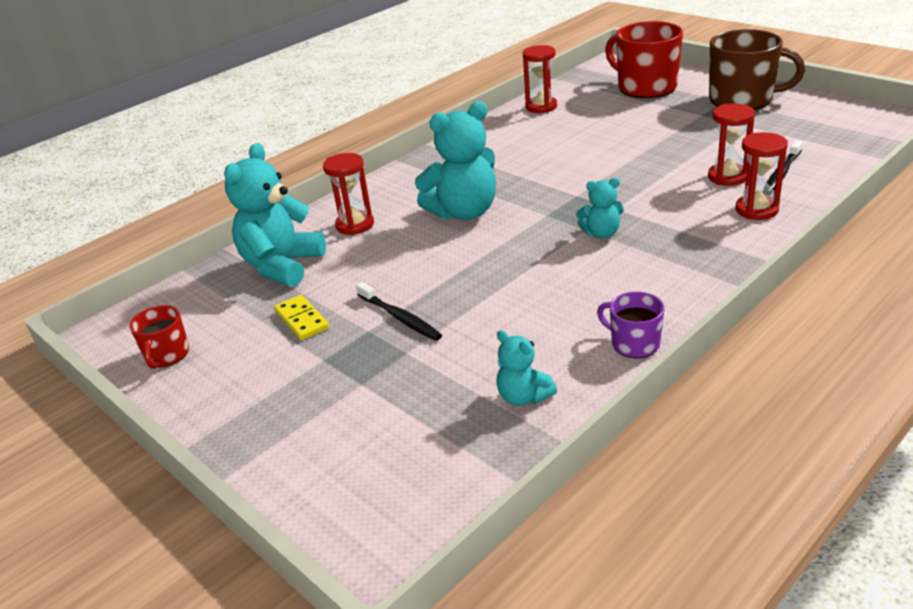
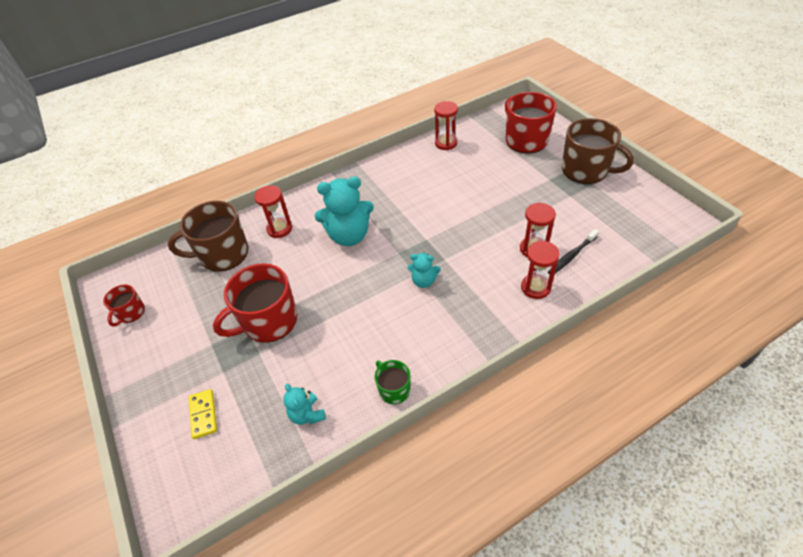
camera: 15 degrees right, 15 degrees up
turquoise teddy bear [224,143,326,287] -> brown mug [168,201,248,272]
yellow domino [274,295,329,340] -> yellow domino moved to [189,389,217,439]
black toothbrush [356,282,442,341] -> red mug [213,263,297,343]
purple mug [597,292,664,358] -> green mug [375,360,410,404]

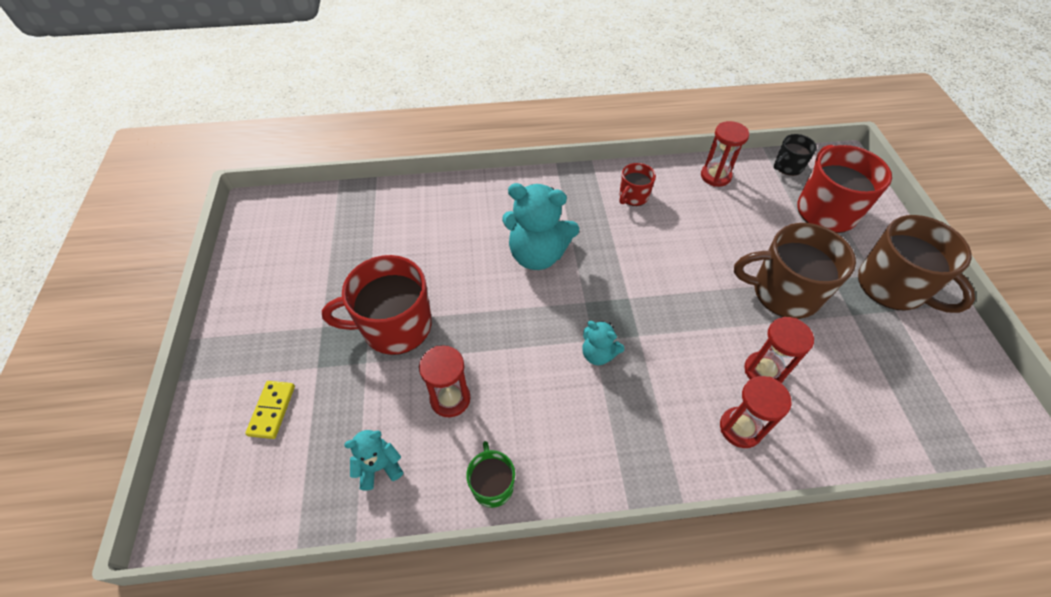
camera: 20 degrees right, 5 degrees up
red mug [103,285,145,327] -> red mug moved to [619,163,656,206]
brown mug [168,201,248,272] -> brown mug moved to [734,223,856,319]
red hourglass [254,185,292,238] -> red hourglass moved to [419,346,471,417]
turquoise teddy bear [283,384,326,425] -> turquoise teddy bear turned 75 degrees clockwise [344,430,403,491]
black toothbrush [548,229,599,275] -> none
none -> black mug [774,134,817,176]

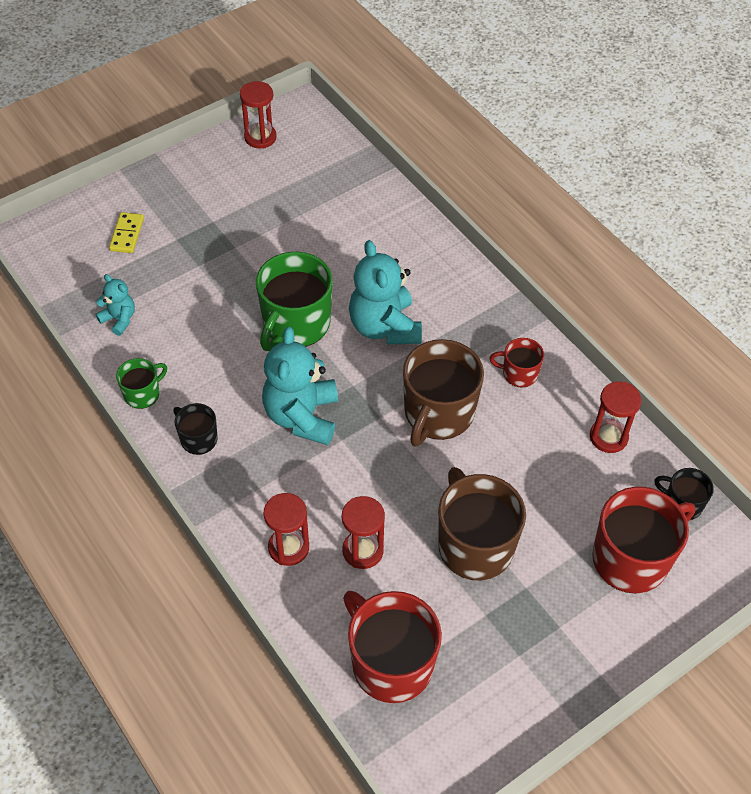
camera: 60 degrees right, 0 degrees up
yellow domino [245,381,295,439] -> yellow domino turned 60 degrees counterclockwise [109,212,144,253]
red mug [322,255,432,355] -> red mug moved to [343,591,442,703]
red hourglass [419,346,471,417] -> red hourglass moved to [240,81,277,149]
turquoise teddy bear [582,321,624,366] -> turquoise teddy bear [262,327,338,445], size x1.93
brown mug [858,215,975,313] -> brown mug moved to [403,339,484,446]
none -> black mug [173,403,217,455]
none -> green mug [256,252,333,351]

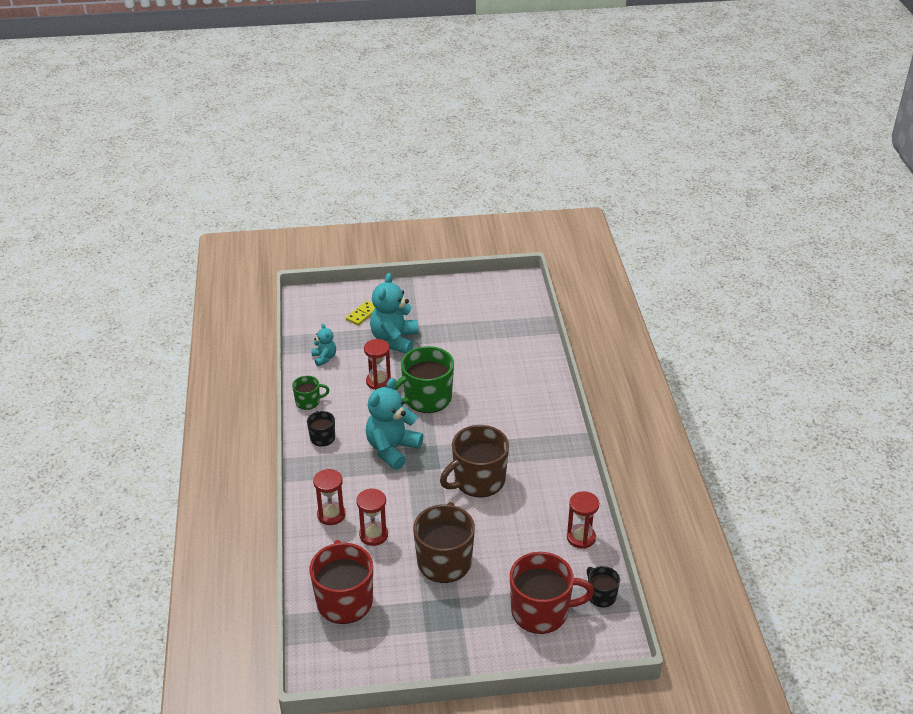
camera: 30 degrees right, 15 degrees down
red hourglass [240,81,277,149] -> red hourglass moved to [364,339,391,390]
turquoise teddy bear [349,240,422,344] -> turquoise teddy bear moved to [370,273,418,354]
red mug [489,338,544,388] -> none

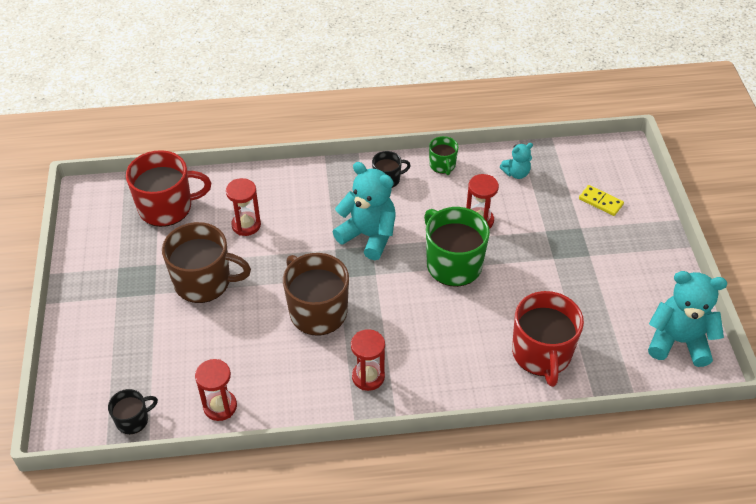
camera: 90 degrees right, 10 degrees up
red hourglass [313,469,346,525] -> red hourglass moved to [351,329,385,391]
turquoise teddy bear [370,273,418,354] -> turquoise teddy bear moved to [648,271,727,367]
red mug [510,552,594,634] -> red mug moved to [512,291,584,387]

